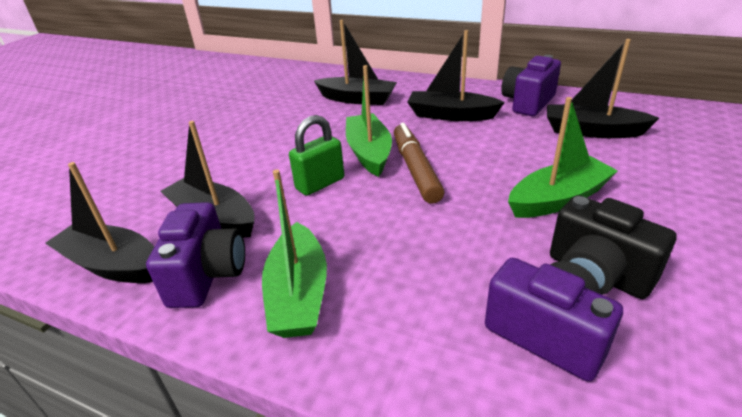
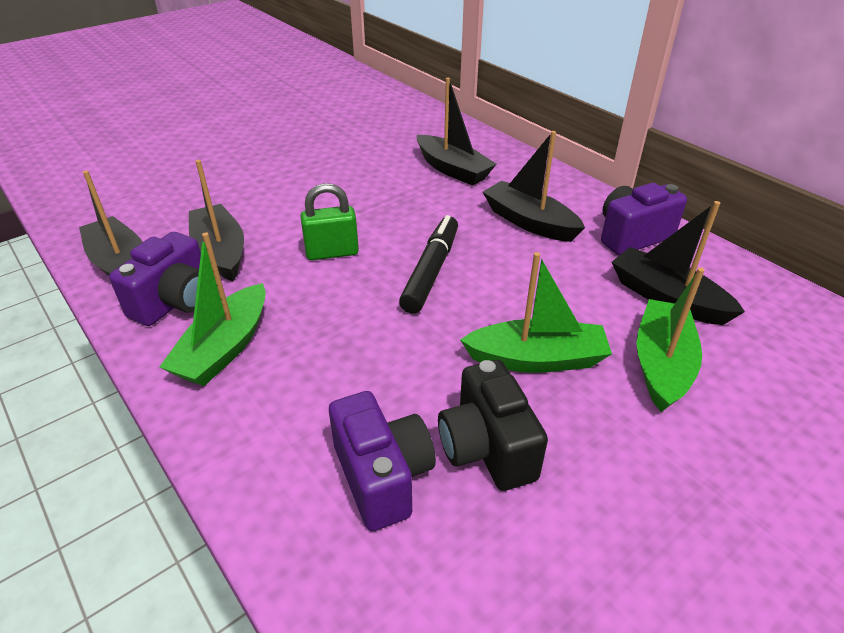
camera: 25 degrees right, 5 degrees up
green boat [346,65,392,177] -> green boat moved to [636,268,705,412]
brown marker [394,123,445,204] -> black marker [399,215,458,314]

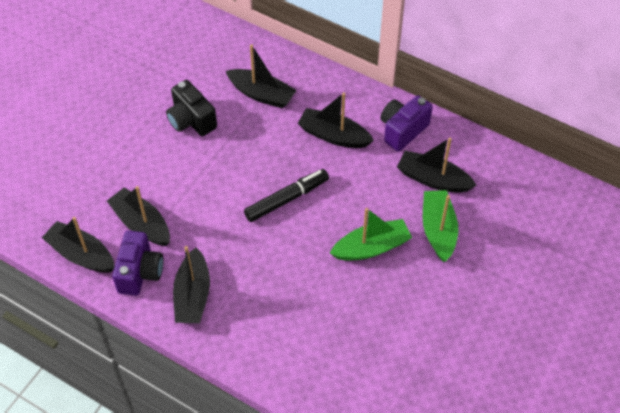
camera: 20 degrees left, 15 degrees up
green boat [160,232,266,386] -> black boat [173,246,210,323]
green padlock [300,183,359,260] -> none
purple camera [329,391,436,531] -> none
black marker [399,215,458,314] -> black marker turned 60 degrees clockwise [244,169,329,222]
black camera [438,360,548,491] -> black camera moved to [166,80,217,136]

